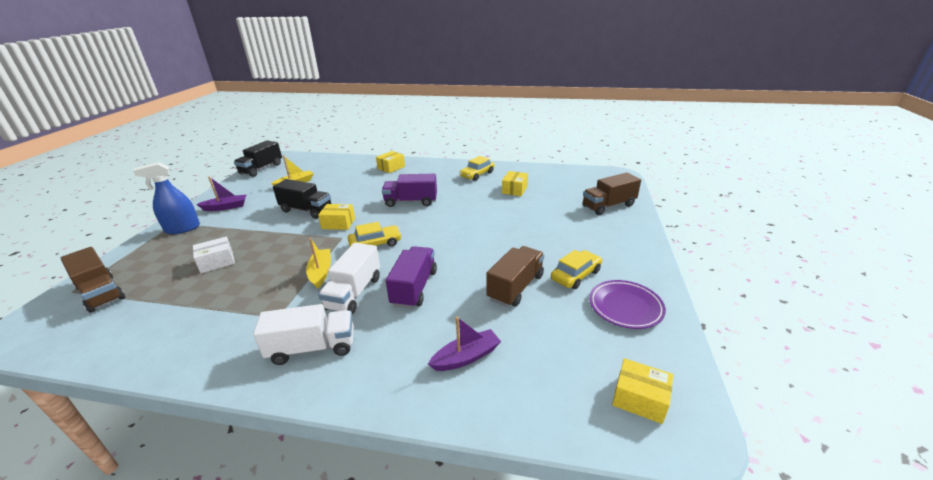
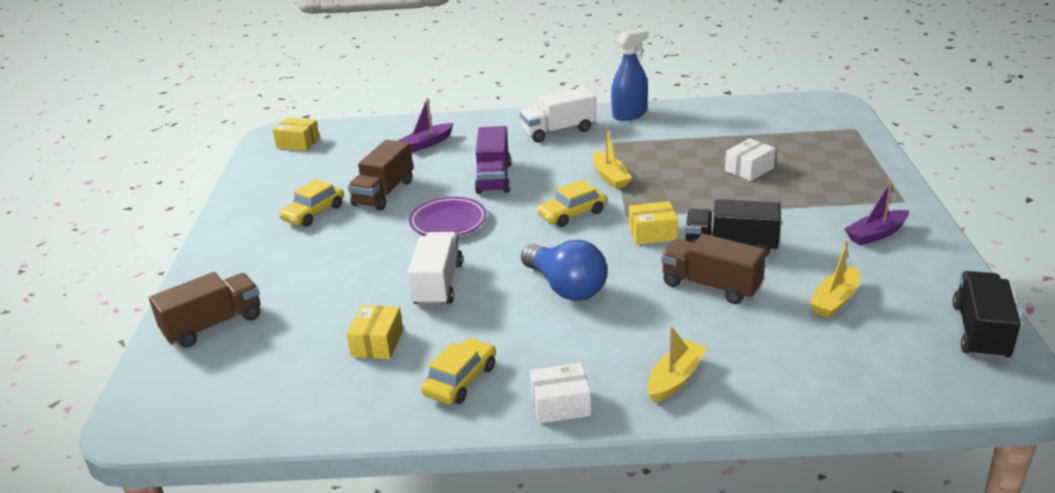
camera: 170 degrees right, 0 degrees up
brown truck [61,247,125,313] -> brown truck moved to [661,234,766,304]
blue spray bottle [133,162,200,234] -> blue spray bottle moved to [611,29,648,121]
white truck [318,243,380,314] -> white truck moved to [408,232,463,307]
yellow box [376,151,405,173] -> yellow boat [647,327,707,403]
purple truck [382,174,437,207] -> blue light bulb [521,240,608,301]
purple plate [589,280,666,329] -> purple plate moved to [409,197,487,236]
none -> white box [530,363,591,424]

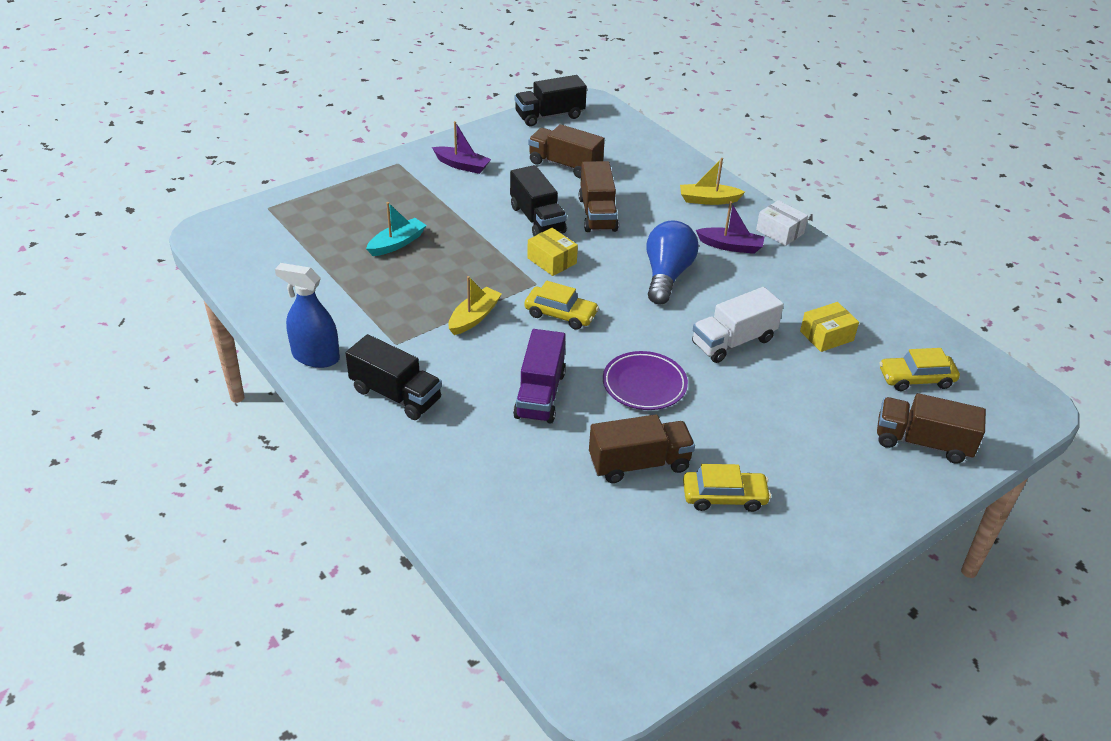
camera: 130 degrees left, 10 degrees up
yellow box [273,118,320,151] -> none
purple boat [398,98,454,153] -> purple boat moved to [696,201,764,254]
yellow car [421,338,496,405] -> yellow car moved to [879,348,960,391]
purple truck [475,126,511,194] -> purple truck turned 135 degrees clockwise [513,329,566,424]
white truck [520,87,596,142] -> black truck [346,334,442,420]
white box [725,138,776,181] -> turquoise boat [366,202,427,256]
yellow boat [809,241,860,318] -> brown truck [528,124,605,179]

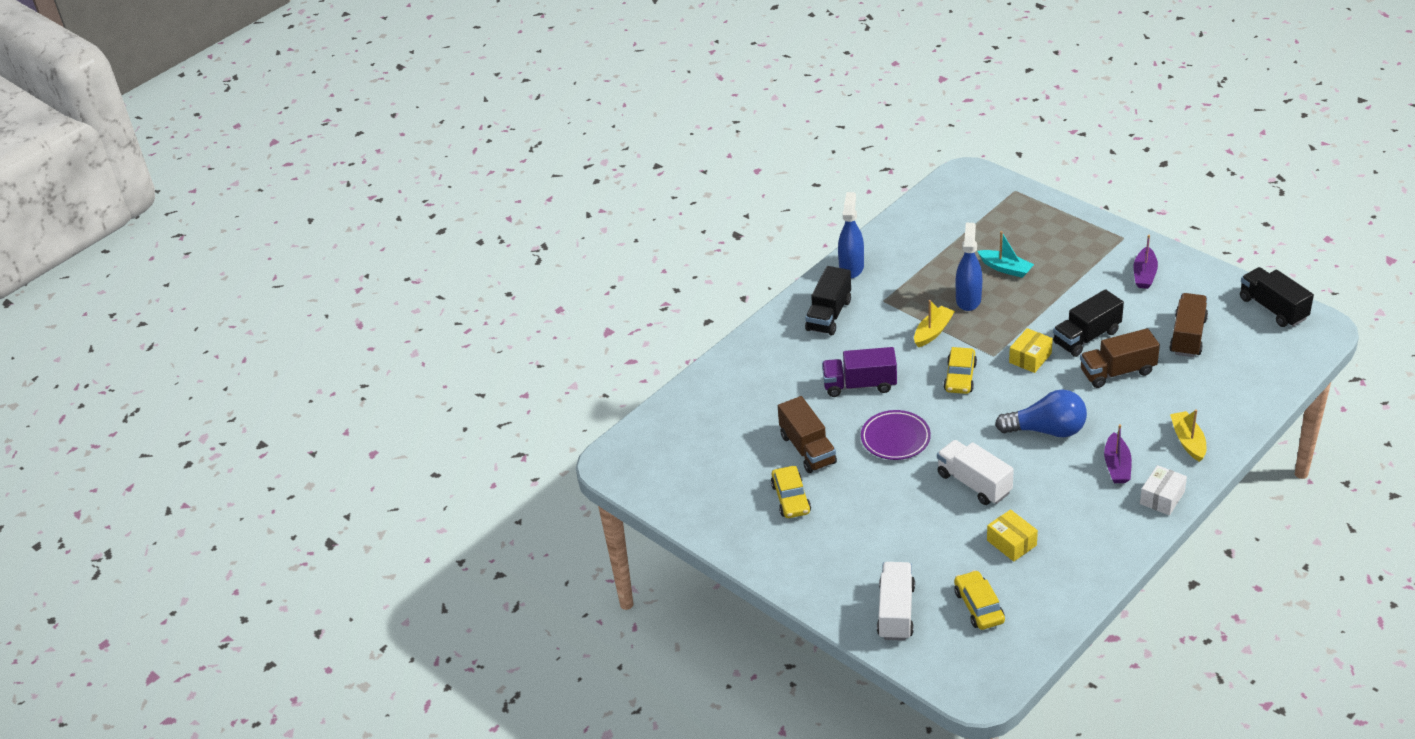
camera: 85 degrees right, 0 degrees up
yellow boat [448,276,502,335] -> yellow boat turned 75 degrees counterclockwise [914,300,955,347]
brown truck [877,393,986,464] -> white truck [877,562,915,641]
none -> blue spray bottle [956,223,982,311]

